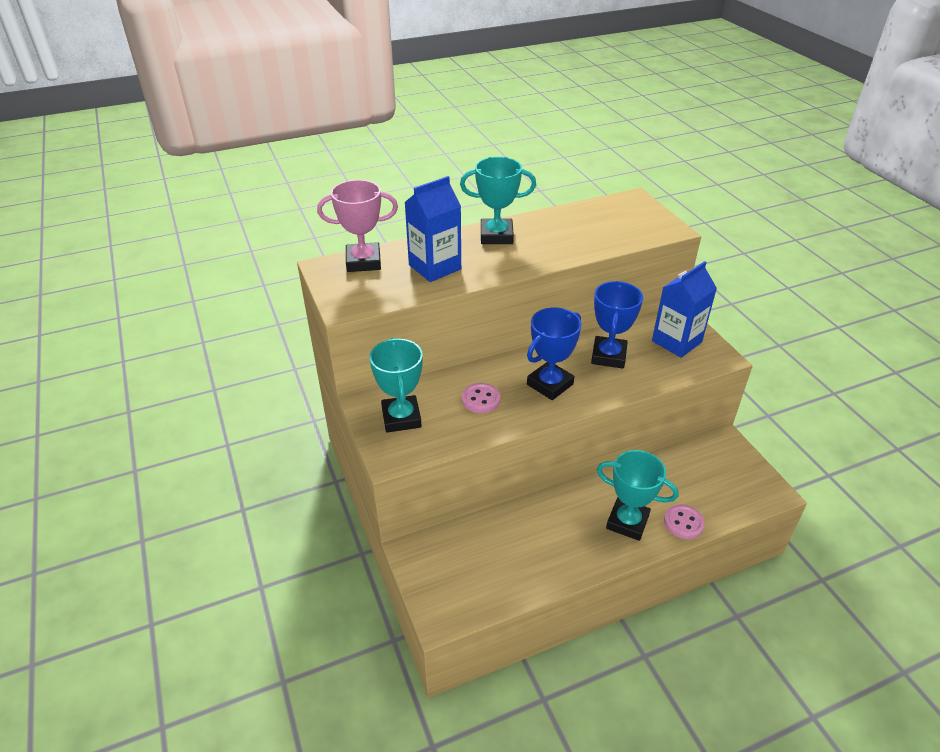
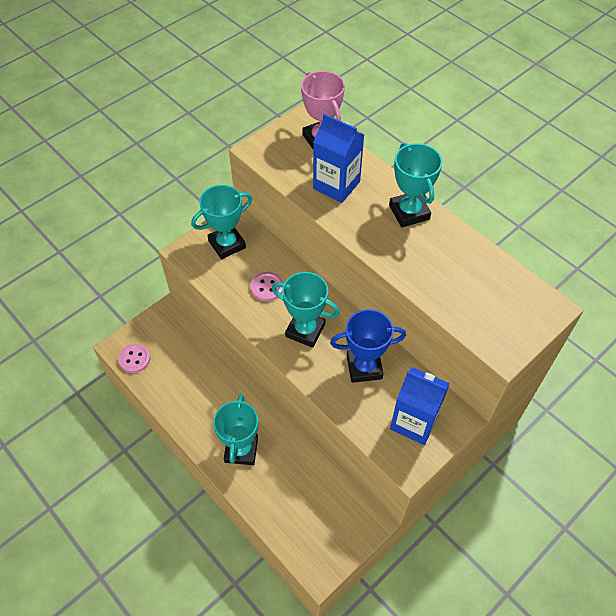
camera: 70 degrees right, 15 degrees up
blue trophy [527,307,582,400] -> turquoise trophy [272,272,340,348]
pink button [664,504,705,539] -> pink button moved to [118,344,151,373]

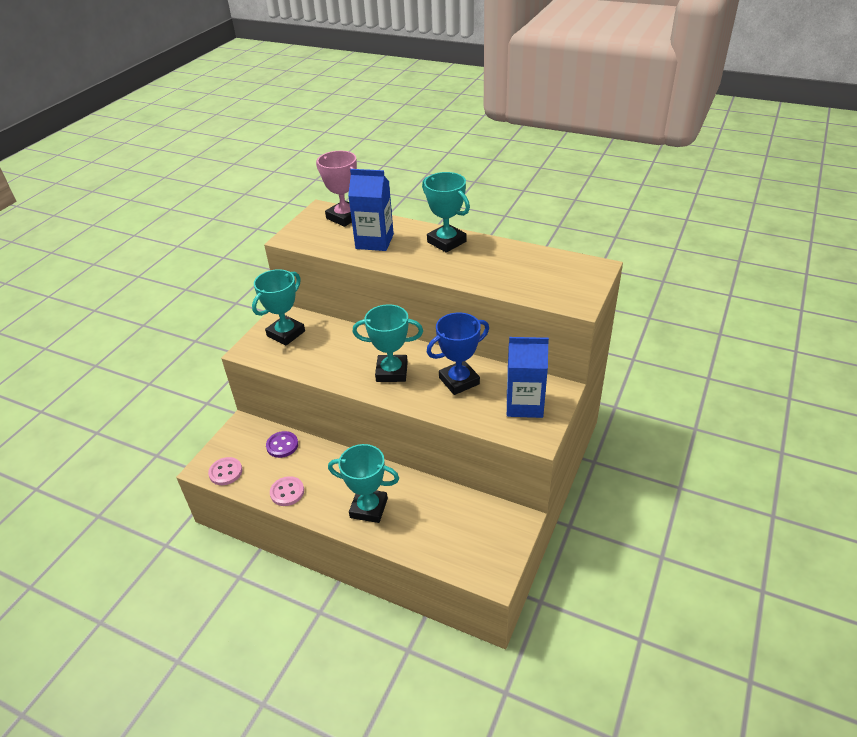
camera: 20 degrees left, 15 degrees down
turquoise trophy [213,394,258,465] -> turquoise trophy turned 60 degrees counterclockwise [328,444,399,523]
pink button [250,272,283,301] -> pink button moved to [270,476,304,506]
none -> purple button [266,431,298,458]

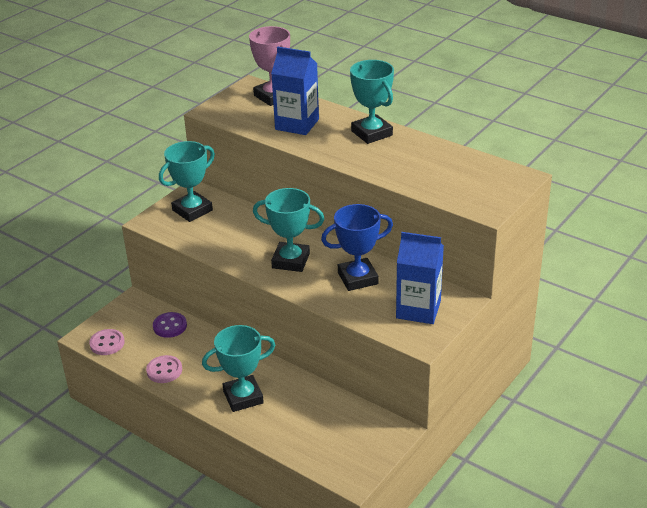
camera: 10 degrees right, 5 degrees down
turquoise trophy [328,444,399,523] -> turquoise trophy turned 45 degrees counterclockwise [202,325,275,412]

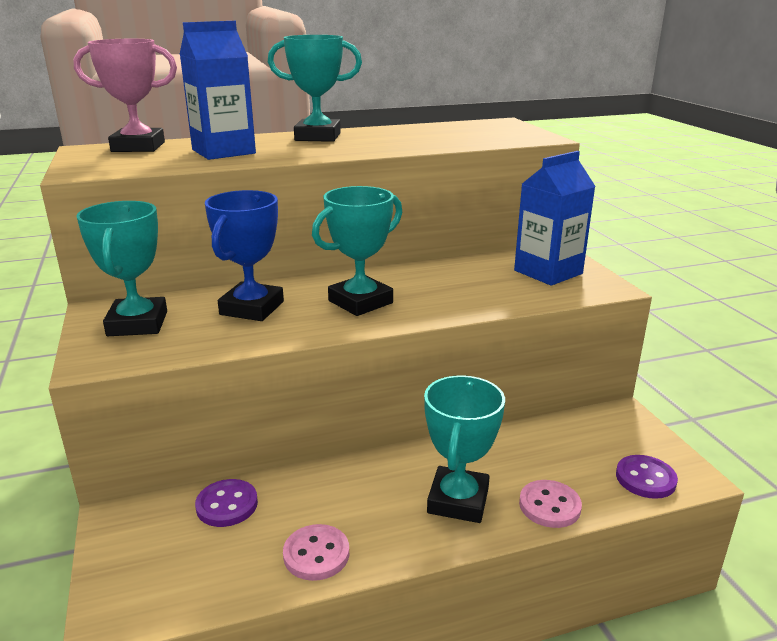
camera: 55 degrees left, 10 degrees down
pink button [89,329,125,355] -> pink button moved to [519,480,582,528]
blue trophy [321,204,393,291] -> blue trophy moved to [205,190,284,321]
none -> purple button [616,455,678,499]

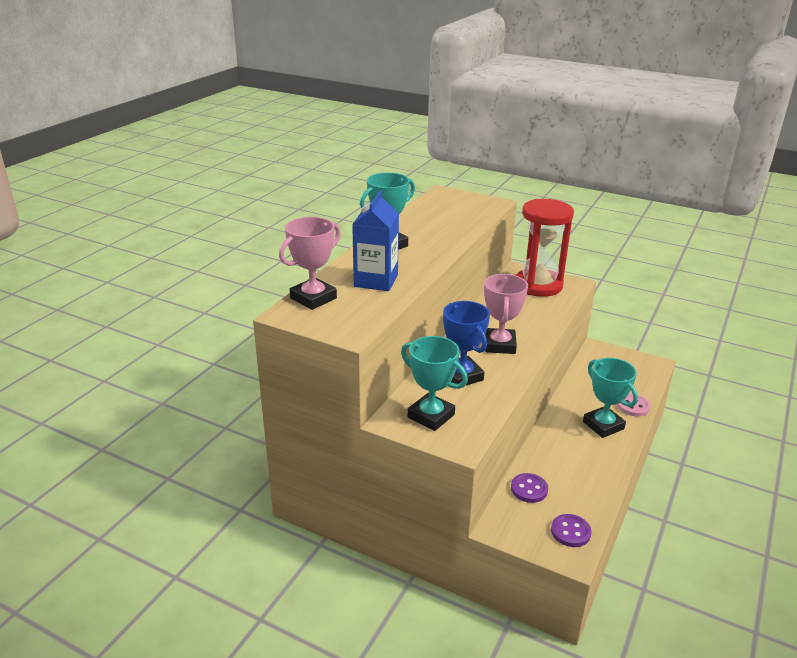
camera: 45 degrees left, 5 degrees up
pink button [283,524,349,581] -> none
turquoise trophy [312,186,402,316] -> pink trophy [484,274,528,354]
blue carton [514,151,596,286] -> red hourglass [516,199,574,297]
purple button [616,455,678,499] -> purple button moved to [551,514,591,547]

